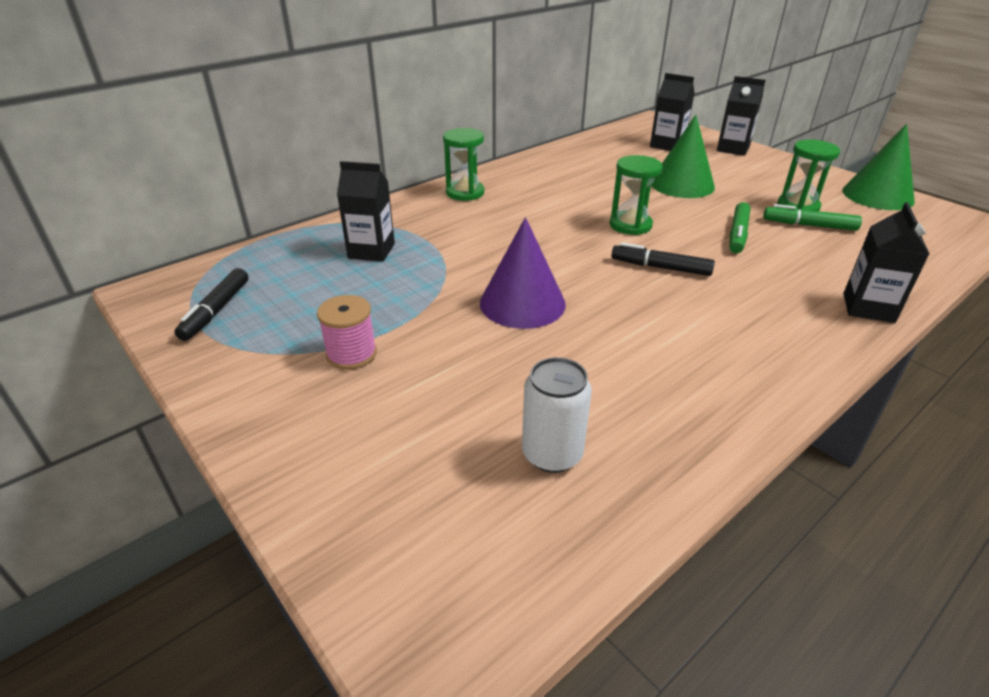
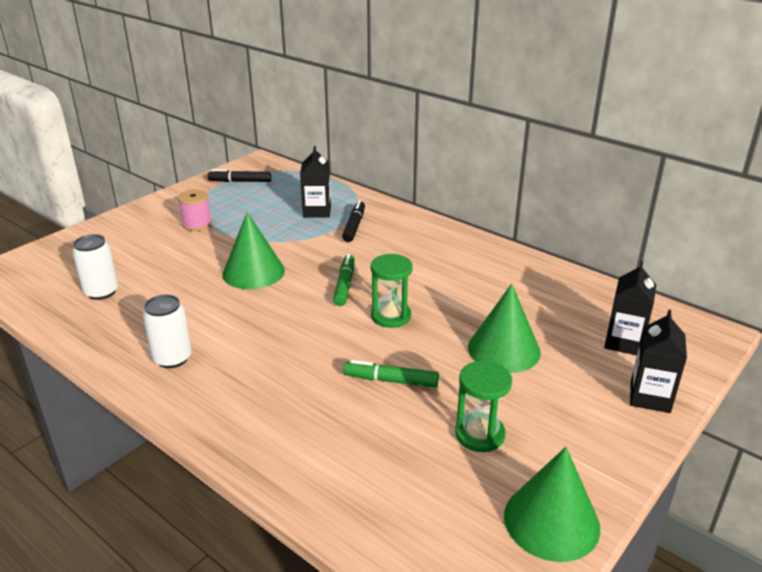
camera: 80 degrees right, 5 degrees down
green hourglass [443,128,484,201] -> none
purple cone [480,217,566,329] -> green cone [222,212,285,289]
black marker [611,243,715,276] -> black marker moved to [342,200,365,242]
green marker [763,204,862,231] -> green marker moved to [333,254,355,306]
black carton [843,202,929,323] -> none
none -> white can [143,294,192,368]

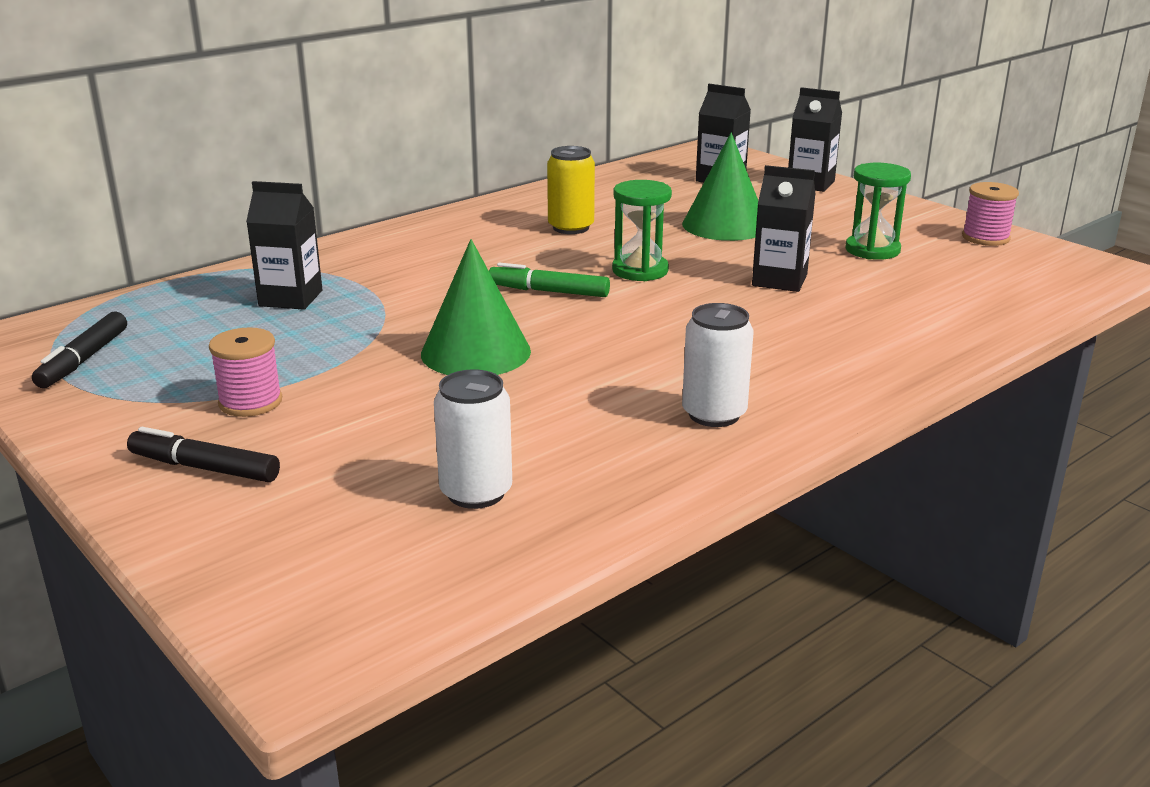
camera: 80 degrees left, 5 degrees down
black marker [342,200,365,242] -> black marker moved to [127,427,280,482]
green marker [343,360,439,388] -> black carton [752,165,815,292]
green cone [504,447,600,562] -> pink spool [962,182,1019,246]
none -> yellow can [547,146,595,234]

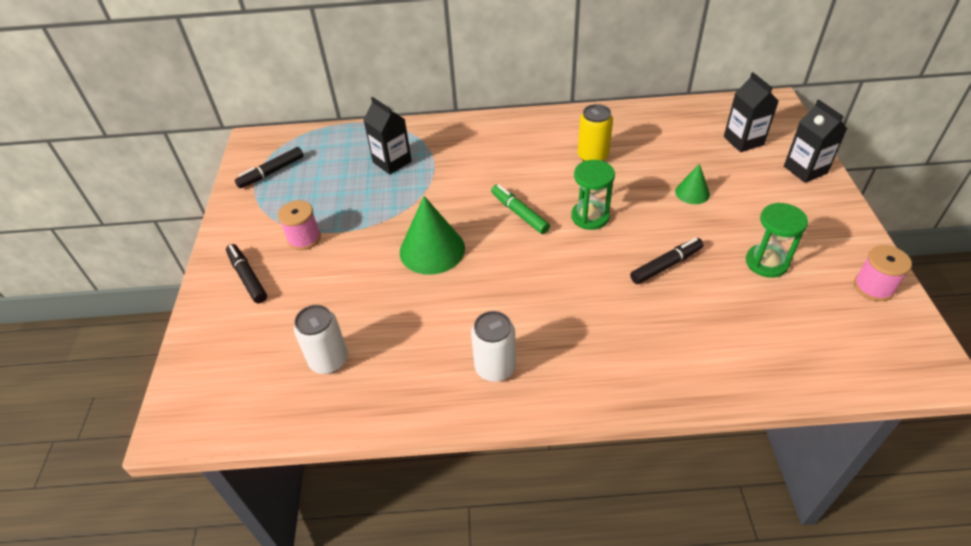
camera: 40 degrees right, 20 degrees up
green cone [682,133,758,241] -> green cone [675,164,710,204], size x0.54
black carton [752,165,815,292] -> black marker [630,238,704,284]

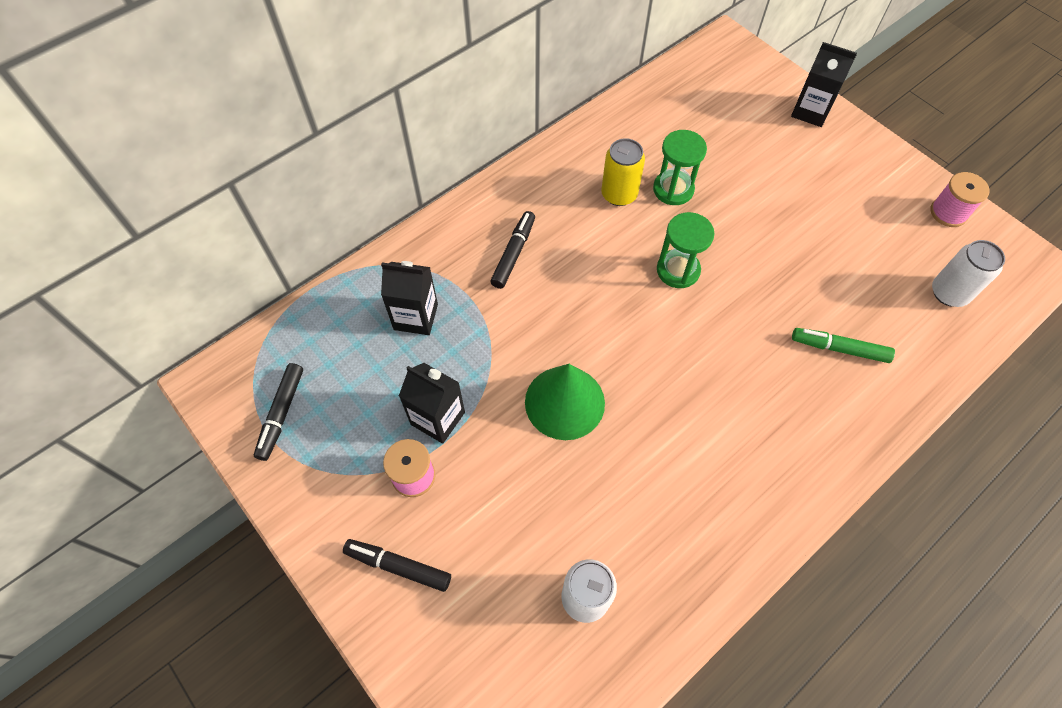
camera: 40 degrees left, 15 degrees up
white can [471,311,516,382] -> white can moved to [932,240,1005,307]
green marker [491,184,550,234] -> green marker moved to [792,328,895,363]
black marker [630,238,704,284] -> black marker moved to [490,211,535,289]
green cone [675,164,710,204] -> none
black carton [724,72,779,152] -> black carton moved to [399,363,465,444]
green hourglass [746,203,808,278] -> green hourglass moved to [653,130,707,205]

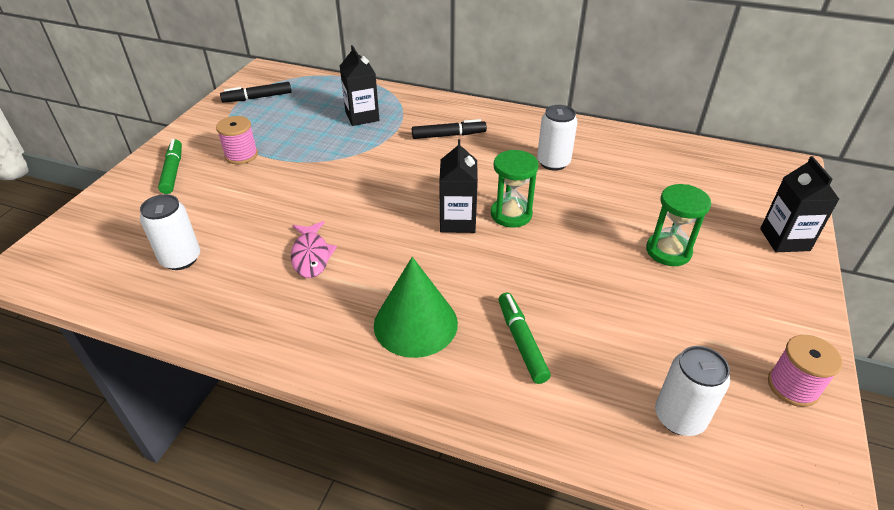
camera: 60 degrees right, 20 degrees down
black marker [343,539,451,592] -> green marker [158,139,182,194]
black carton [399,363,465,444] -> black carton moved to [439,139,478,233]
green cone [525,364,605,440] -> green cone moved to [374,257,458,358]
yellow can [601,138,645,206] -> white can [537,105,578,171]
green hourglass [653,130,707,205] -> green hourglass moved to [646,184,711,266]
none -> pink fish [291,221,337,278]

